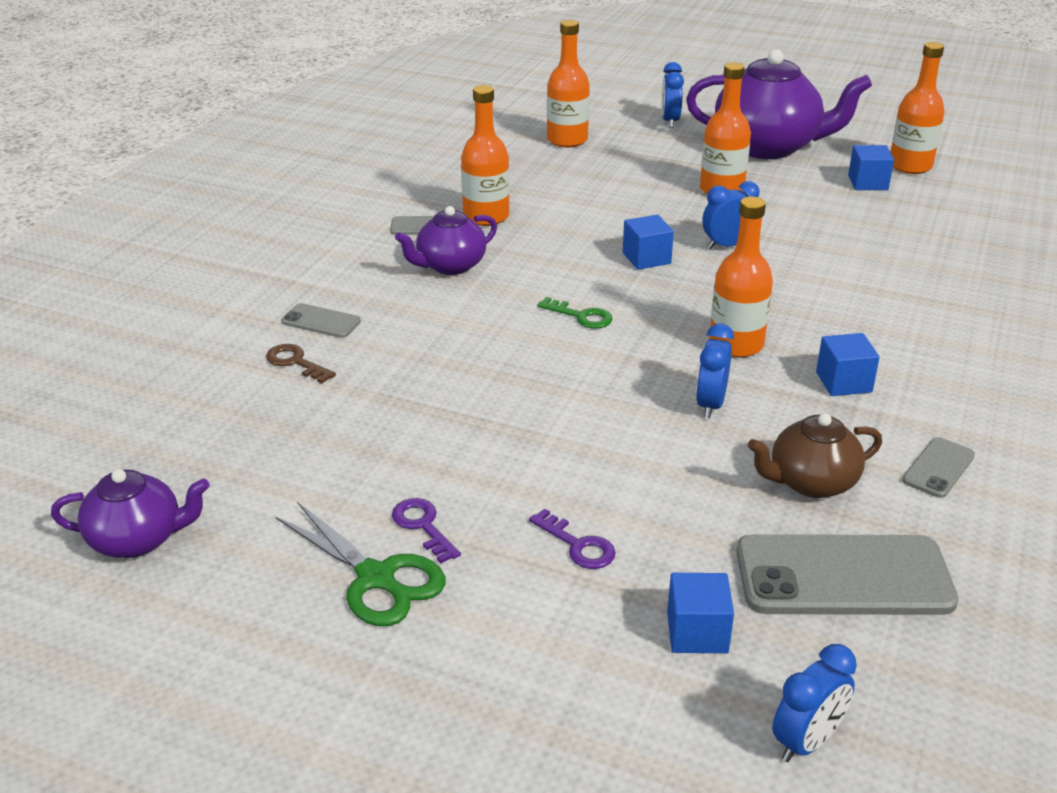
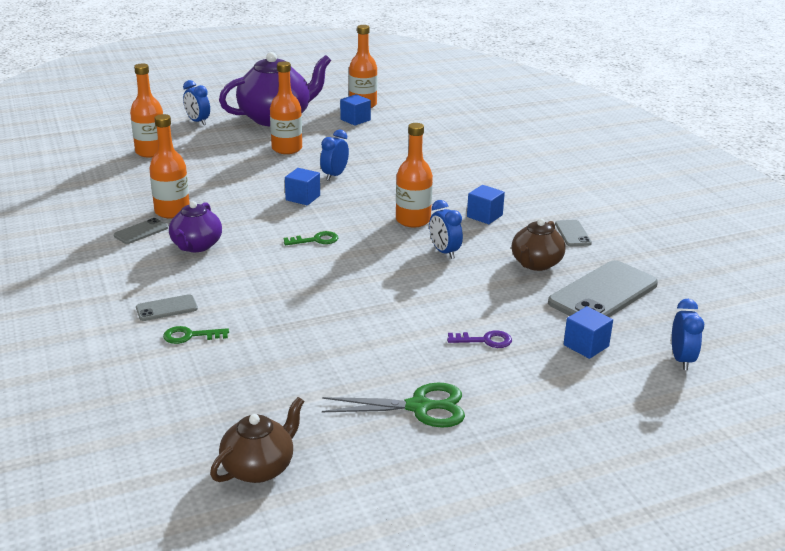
camera: 45 degrees left, 5 degrees down
purple teapot [51,469,210,558] -> brown teapot [210,397,304,483]
brown key [266,344,336,383] -> green key [163,326,229,344]
purple key [392,498,461,563] -> none

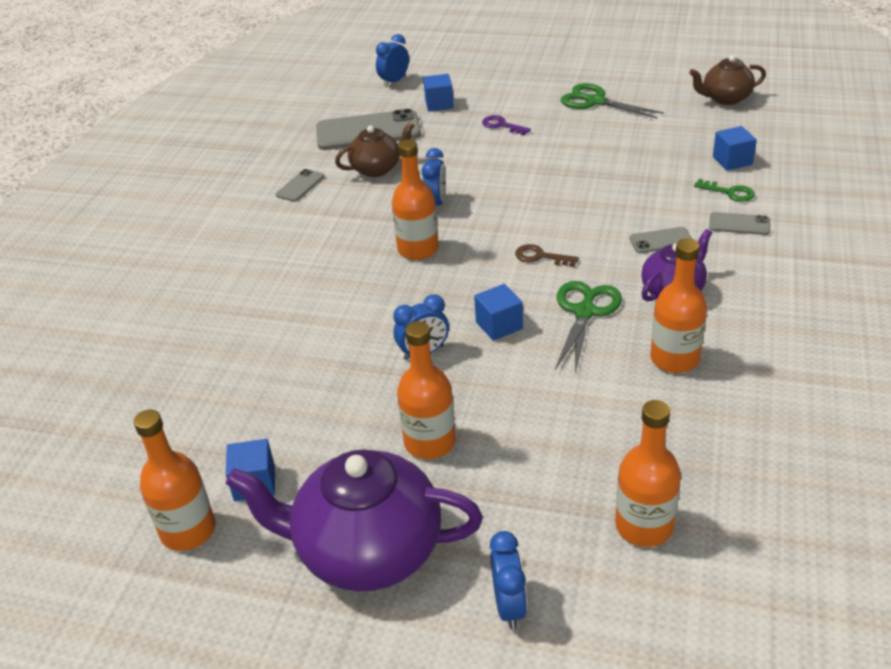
camera: 140 degrees left, 10 degrees up
grey phone [114,218,168,244] -> grey phone moved to [630,227,692,253]
green key [284,231,338,245] -> brown key [515,244,579,267]
blue cube [467,185,505,224] -> blue cube moved to [713,126,757,171]
none -> green scissors [555,281,622,373]

